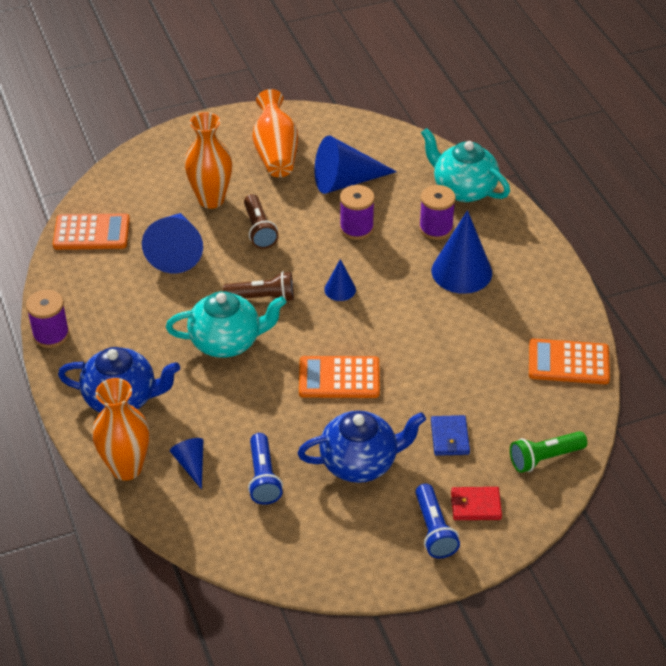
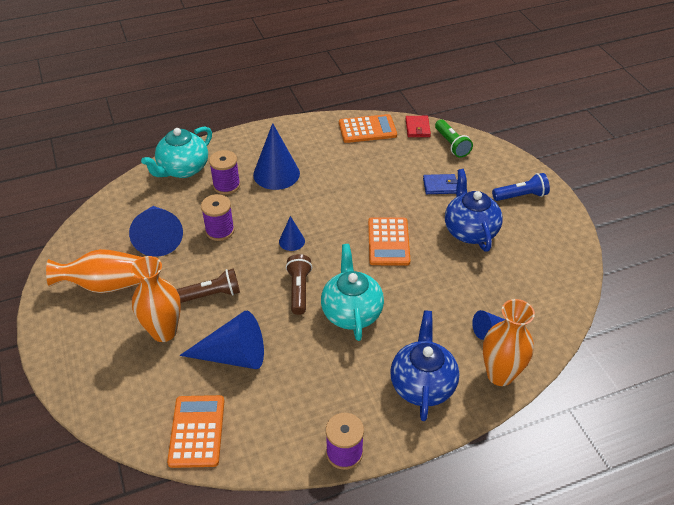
camera: 90 degrees left, 0 degrees up
blue flashlight [248,433,283,505] -> none
red wallet [451,487,502,520] -> red wallet moved to [406,116,431,137]
orange calculator [529,339,610,384] -> orange calculator turned 105 degrees counterclockwise [339,114,397,143]

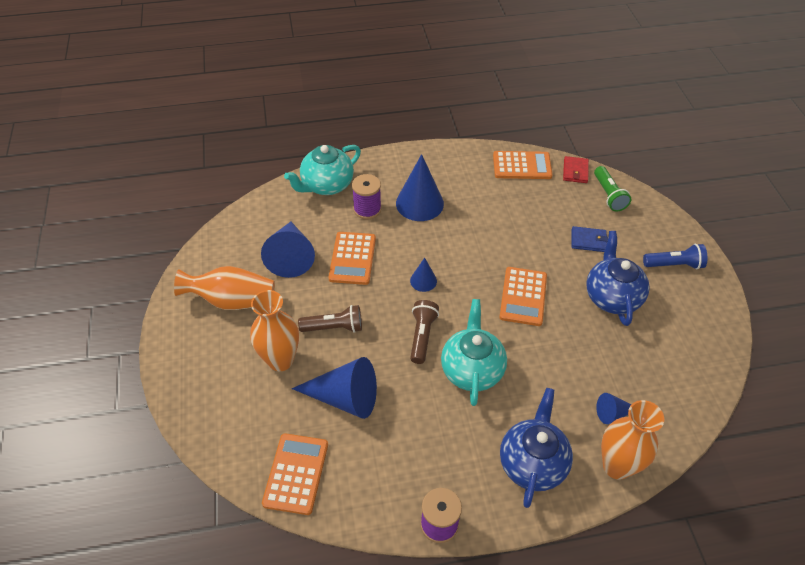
camera: 10 degrees right, 5 degrees up
purple spool [201,194,235,241] -> orange calculator [328,232,376,285]

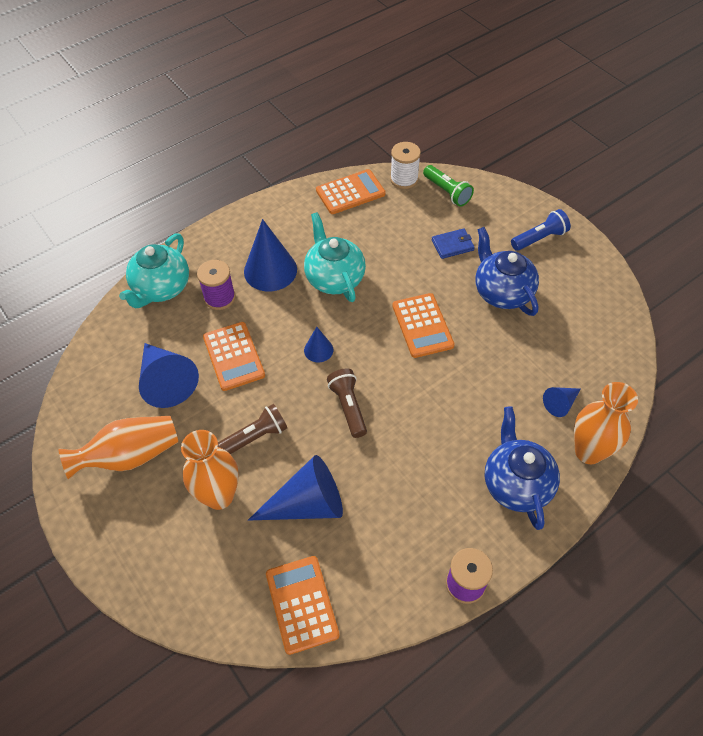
camera: 25 degrees left, 5 degrees up
turquoise teapot [441,299,507,406] -> turquoise teapot moved to [304,212,366,302]
red wallet [563,156,589,183] -> white spool [390,142,421,189]

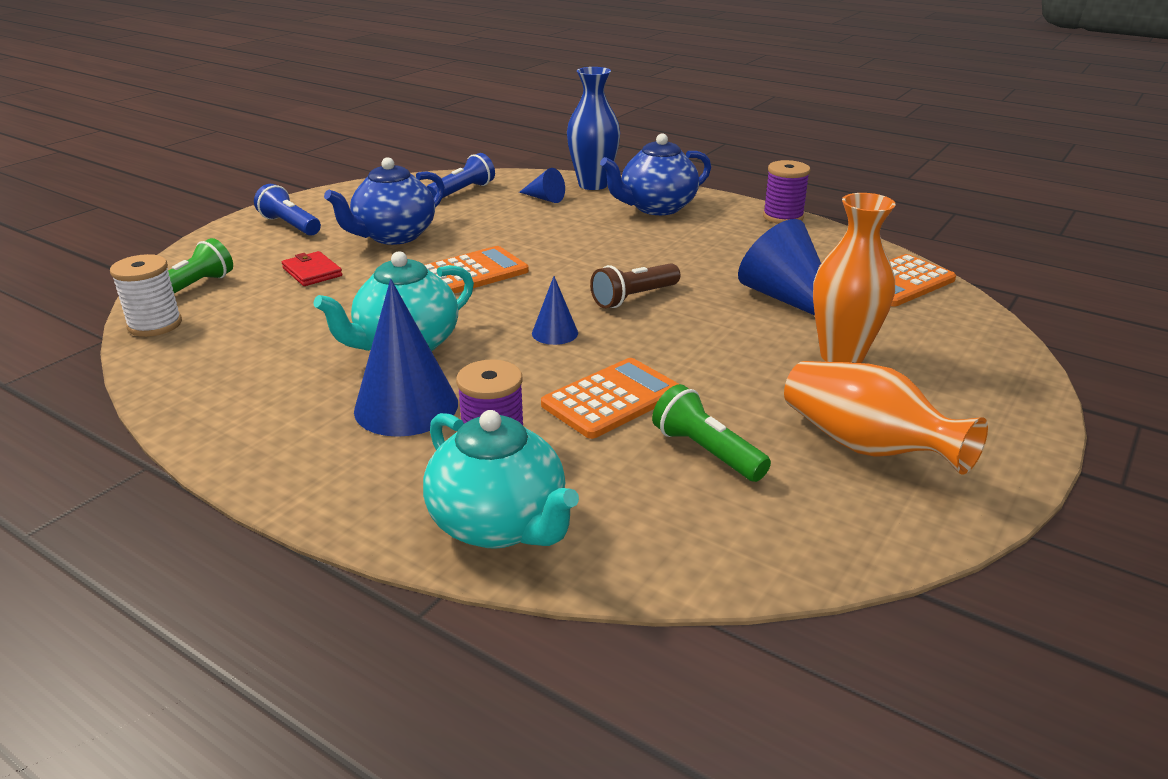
camera: 110 degrees left, 25 degrees down
turquoise teapot [119,234,189,308] -> turquoise teapot turned 45 degrees clockwise [423,410,579,549]
blue cone [139,343,199,408] -> green flashlight [652,384,771,482]
brown flashlight [218,404,287,454] -> none
orange calculator [316,169,386,214] -> none
blue wallet [432,228,475,259] -> red wallet [282,251,342,286]
orange vase [574,382,638,464] -> blue vase [567,67,620,190]
none -> blue flashlight [427,153,495,198]

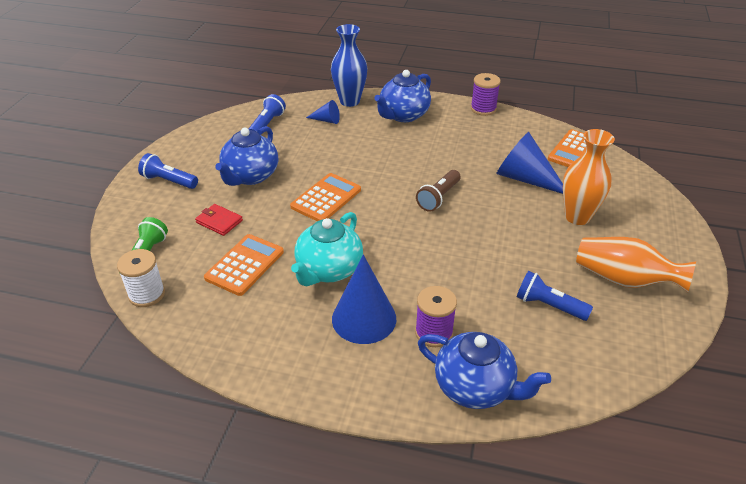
camera: 20 degrees left, 10 degrees up
turquoise teapot [423,410,579,549] -> blue teapot [418,332,551,409]
blue cone [532,276,578,345] -> none
orange calculator [541,358,679,439] -> orange calculator moved to [204,234,284,296]
green flashlight [652,384,771,482] -> blue flashlight [517,271,593,321]

